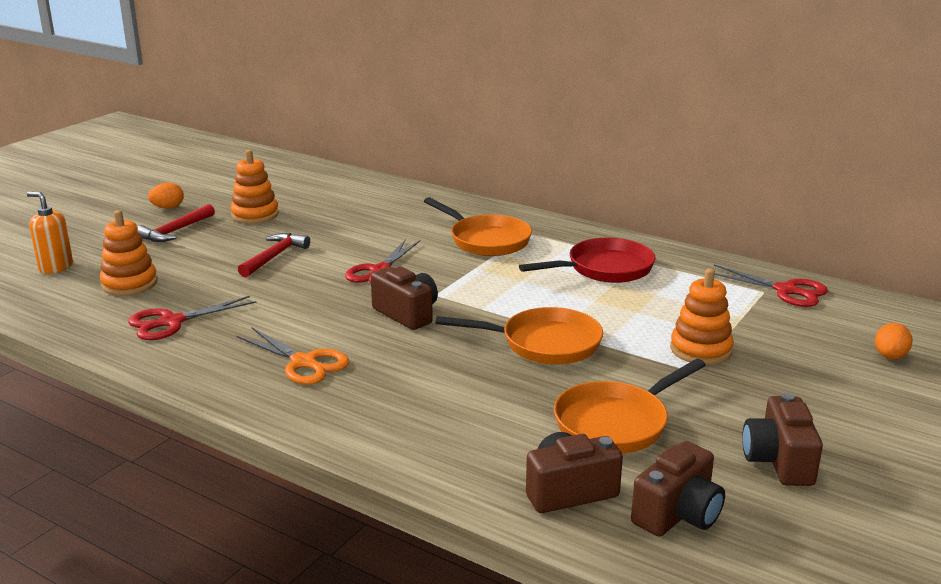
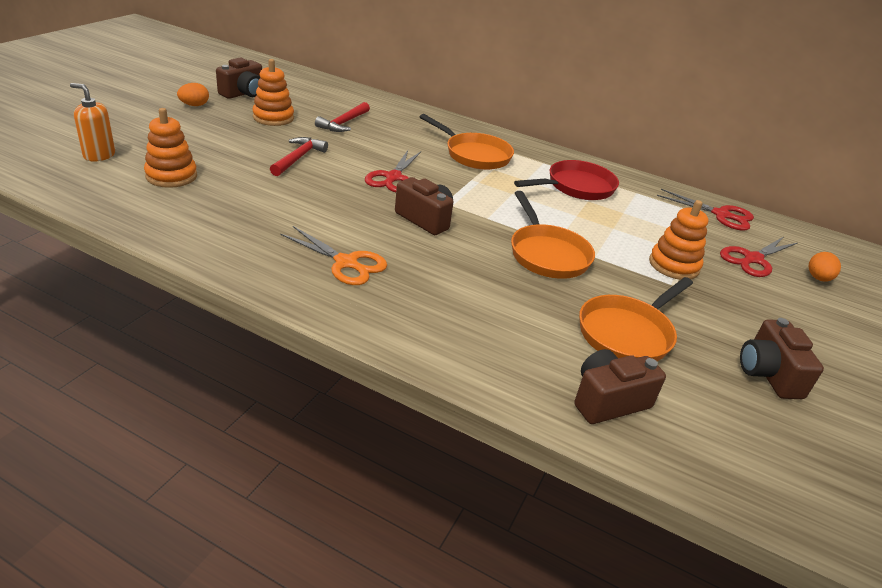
camera: 10 degrees left, 10 degrees up
red scissors [128,296,256,340] -> red scissors moved to [720,237,798,277]
red hammer [137,204,215,242] -> red hammer moved to [315,102,370,132]
orange pan [436,307,603,364] -> orange pan turned 75 degrees clockwise [511,191,595,279]
brown camera [631,441,725,537] -> brown camera moved to [216,58,262,99]

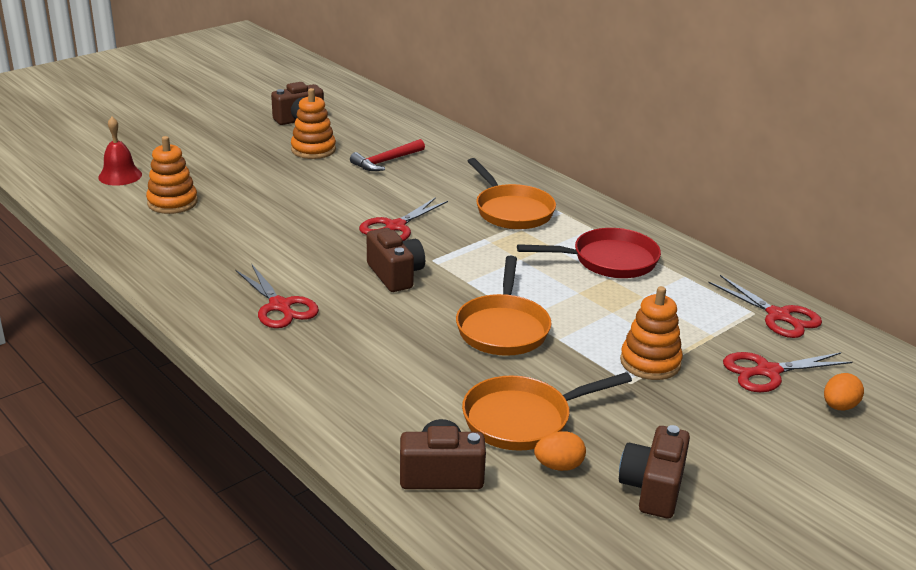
camera: 25 degrees right, 5 degrees down
orange soap dispenser [70,83,115,162] -> red bell [98,117,142,186]
orange egg [177,83,209,106] -> orange egg moved to [534,431,586,471]
red hammer [270,137,328,176] -> none
orange scissors [280,226,387,285] -> red scissors [235,265,319,328]

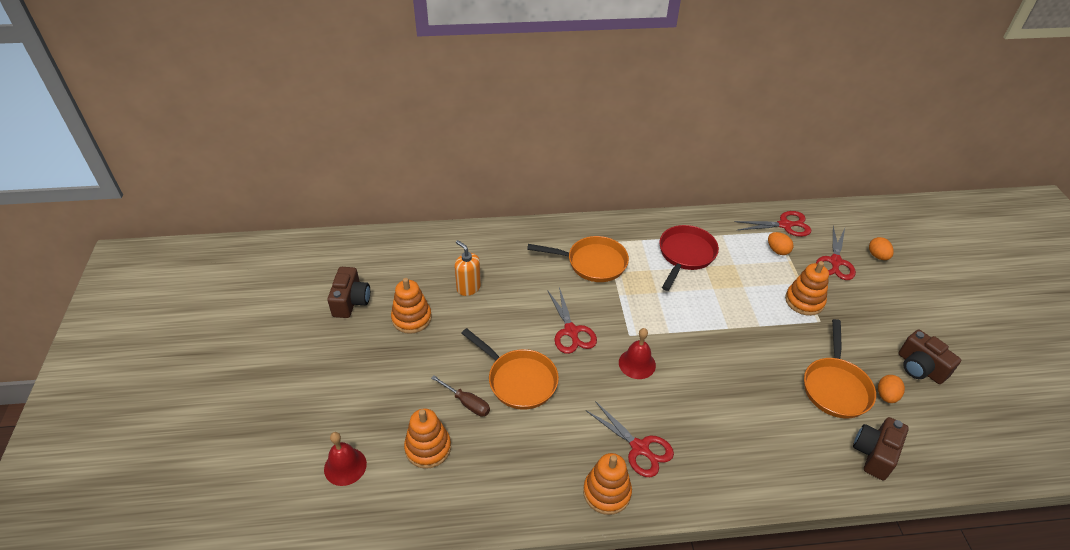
camera: 55 degrees left, 15 degrees up
red scissors [235,265,319,328] -> red scissors turned 45 degrees clockwise [587,401,674,477]
red hammer [350,139,425,171] -> orange soap dispenser [455,240,481,296]
brown camera [367,228,425,292] -> red bell [619,328,656,379]
orange pan [456,256,551,356] -> orange pan moved to [461,328,559,410]
none -> brown screwdriver [431,375,490,417]
none -> orange stacking toy [583,453,632,515]
none -> orange egg [768,232,793,255]

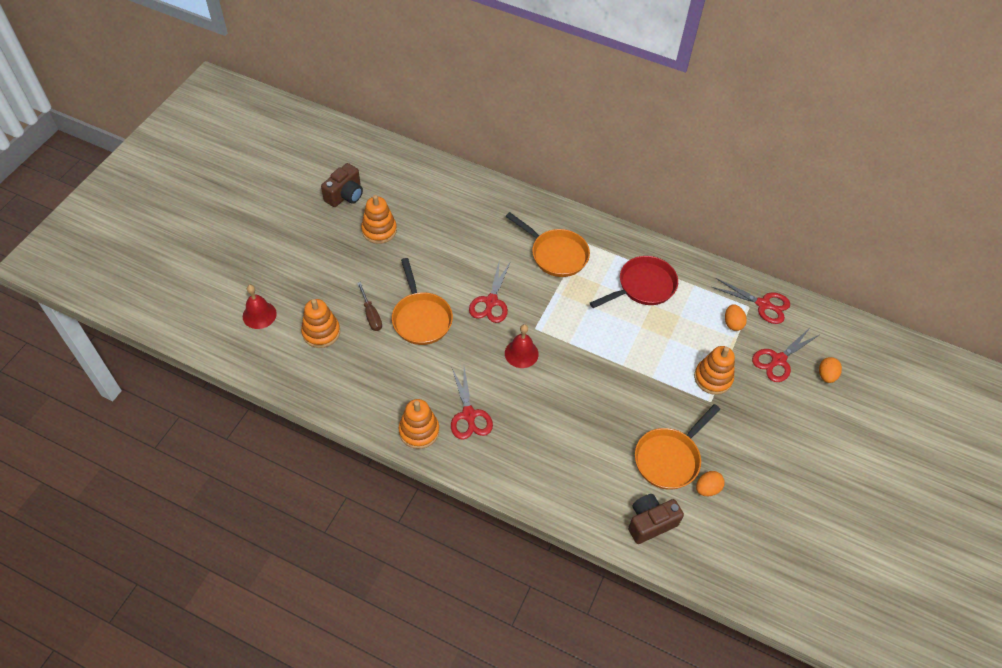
camera: 30 degrees right, 10 degrees up
orange soap dispenser [455,240,481,296] -> none
brown camera [899,330,961,384] -> none

